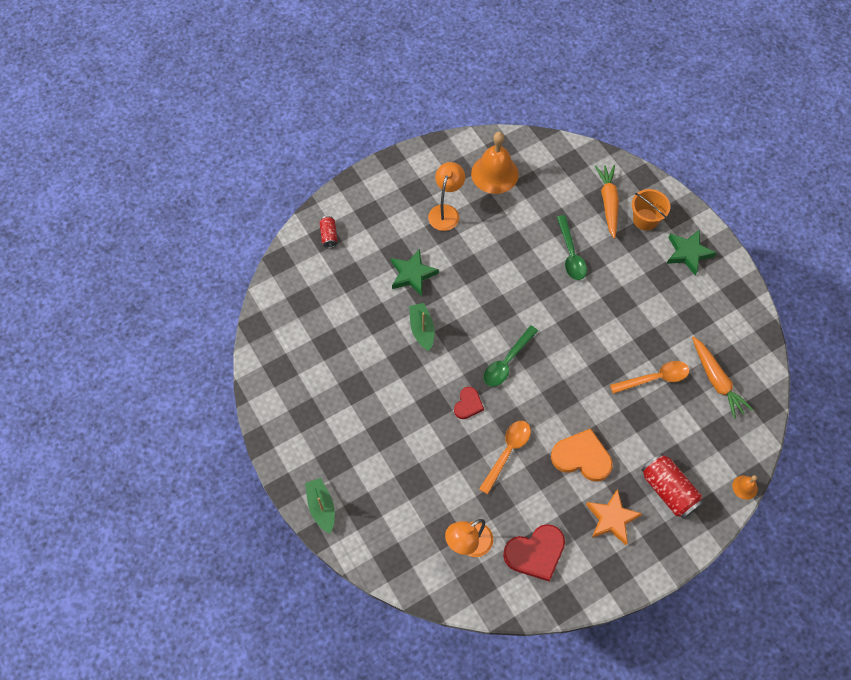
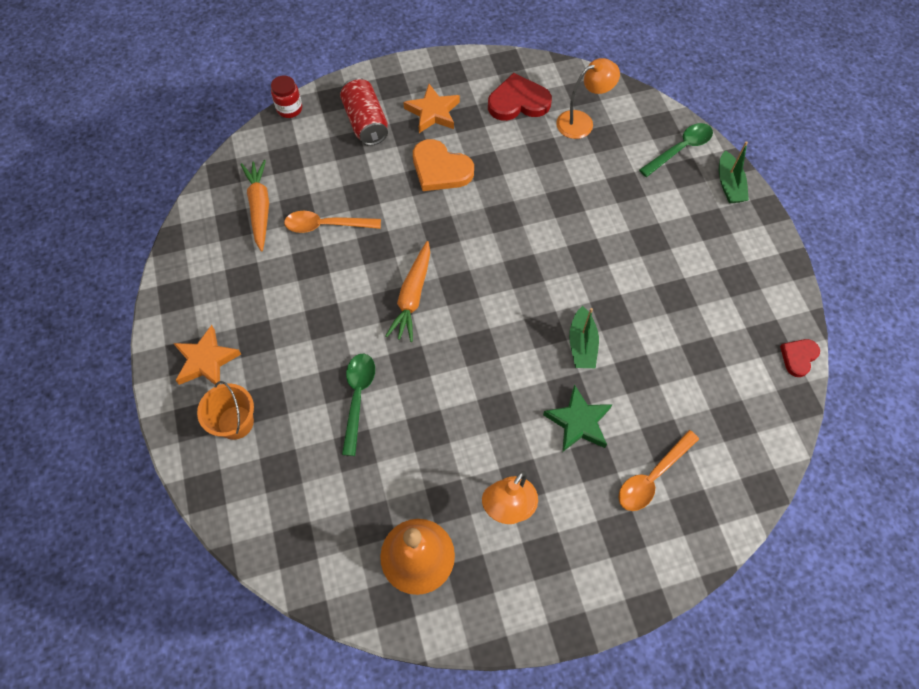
camera: 165 degrees left, 0 degrees up
red can [319,216,337,248] -> none
red heart [454,387,484,419] -> red heart moved to [780,339,820,377]
orange spoon [479,421,531,494] -> orange spoon moved to [618,430,699,511]
green spoon [484,325,538,387] -> green spoon moved to [639,123,713,177]
orange carrot [595,165,619,239] -> orange carrot moved to [386,241,430,342]
green star [667,229,716,276] -> orange star [173,325,241,385]
orange bell [732,475,758,500] -> red jar [271,75,302,118]

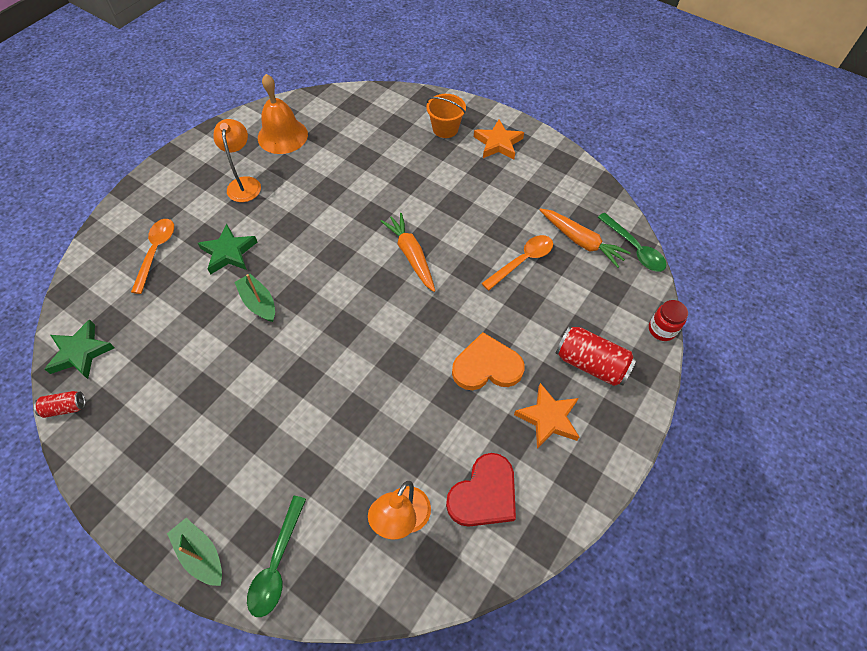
camera: 140 degrees right, 5 degrees down
green spoon [342,353,375,456] -> green spoon moved to [598,213,667,272]
red heart [780,339,820,377] -> red can [34,391,86,418]
none -> green star [44,319,115,379]

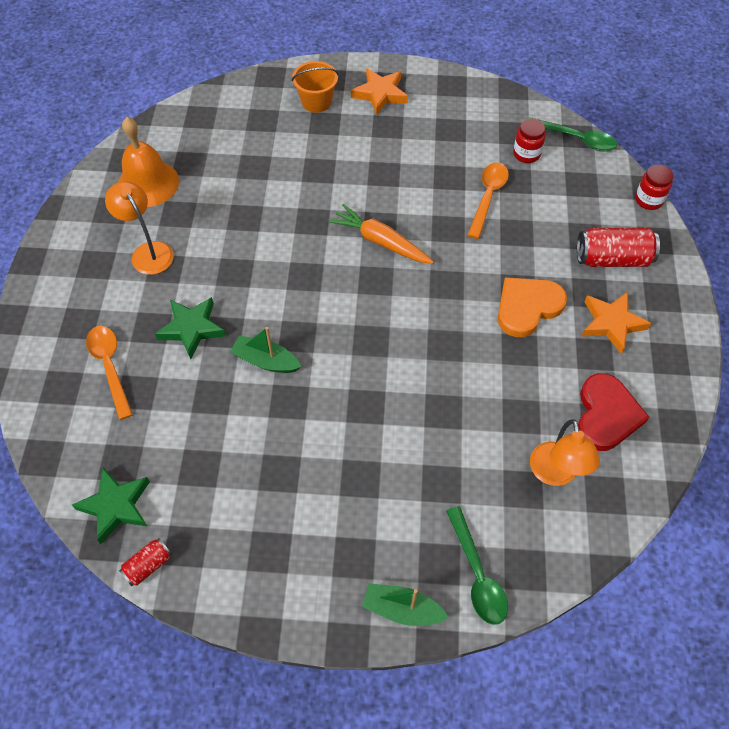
camera: 30 degrees left, 0 degrees up
orange carrot [540,208,631,268] -> red jar [513,118,546,163]

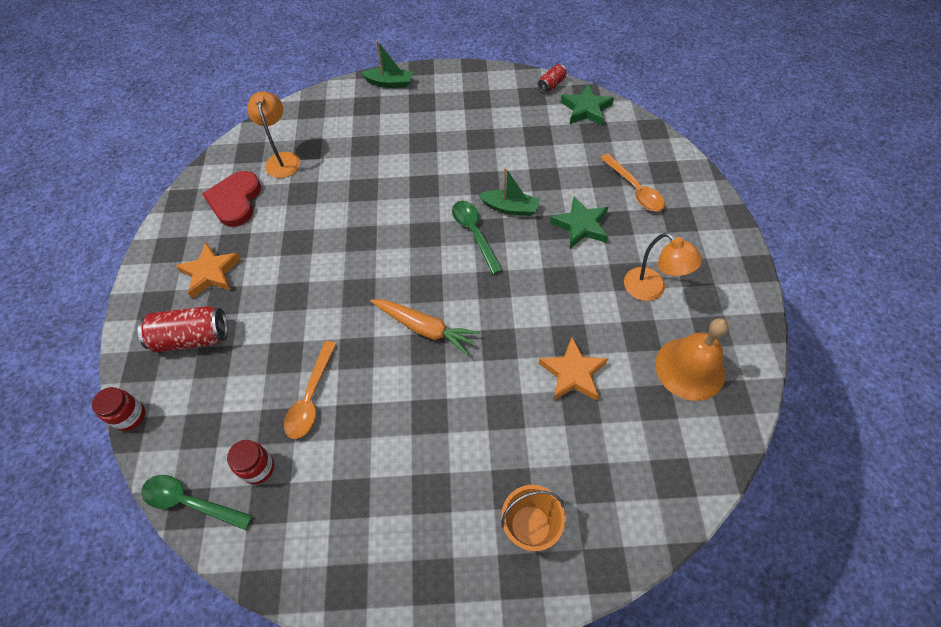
camera: 175 degrees right, 0 degrees up
orange star [351,68,408,116] -> orange star moved to [538,337,608,401]
green spoon [446,506,508,625] -> green spoon moved to [452,201,503,274]
orange heart [498,277,567,337] -> none

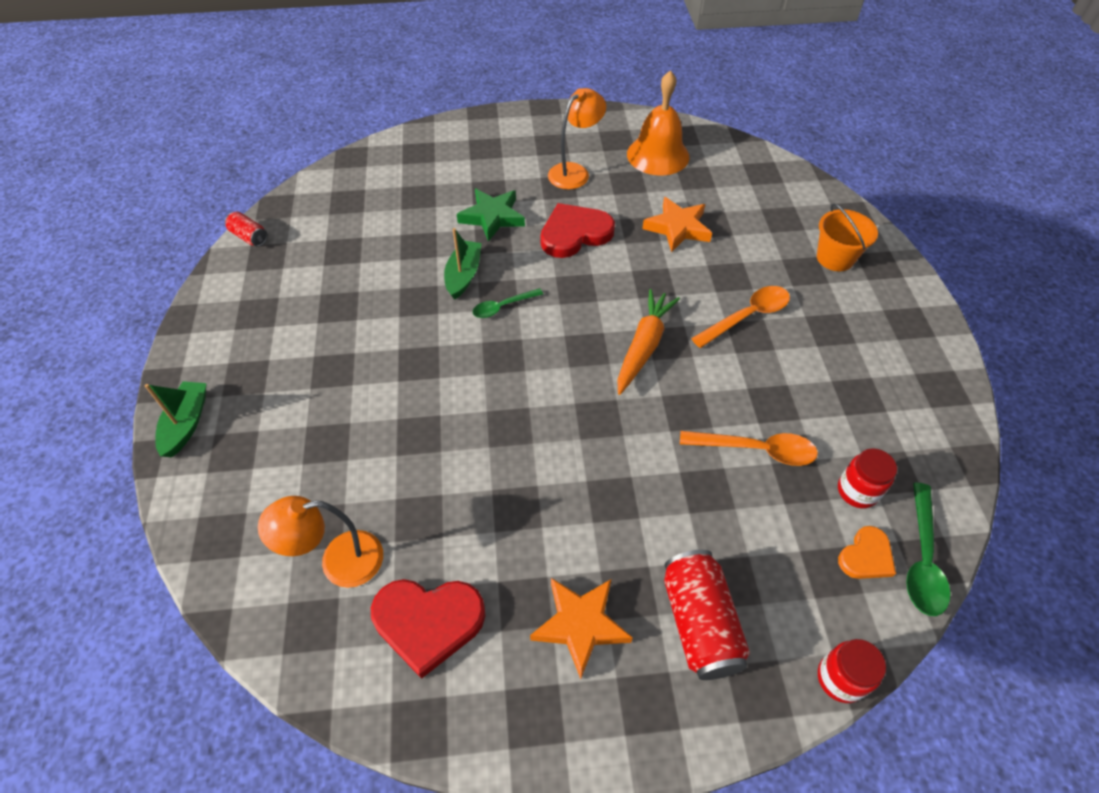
camera: 95 degrees left, 5 degrees down
green spoon [452,201,503,274] -> green spoon [473,288,543,318], size x0.65
green star [561,84,614,126] -> none
orange spoon [600,153,665,211] -> orange spoon moved to [691,286,790,348]
none -> red heart [541,203,615,258]
none -> orange heart [838,526,896,579]

